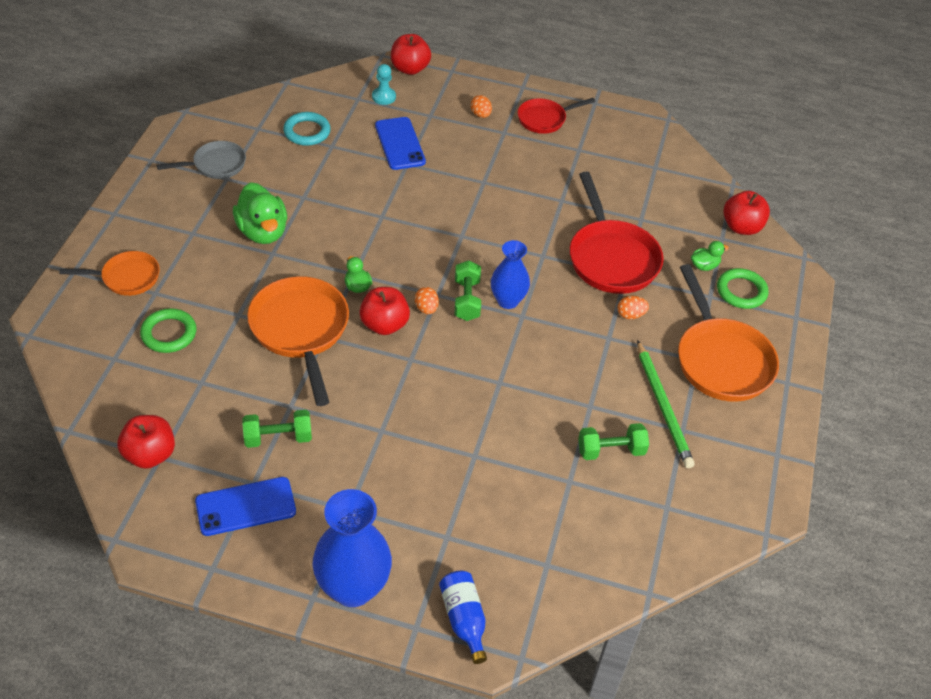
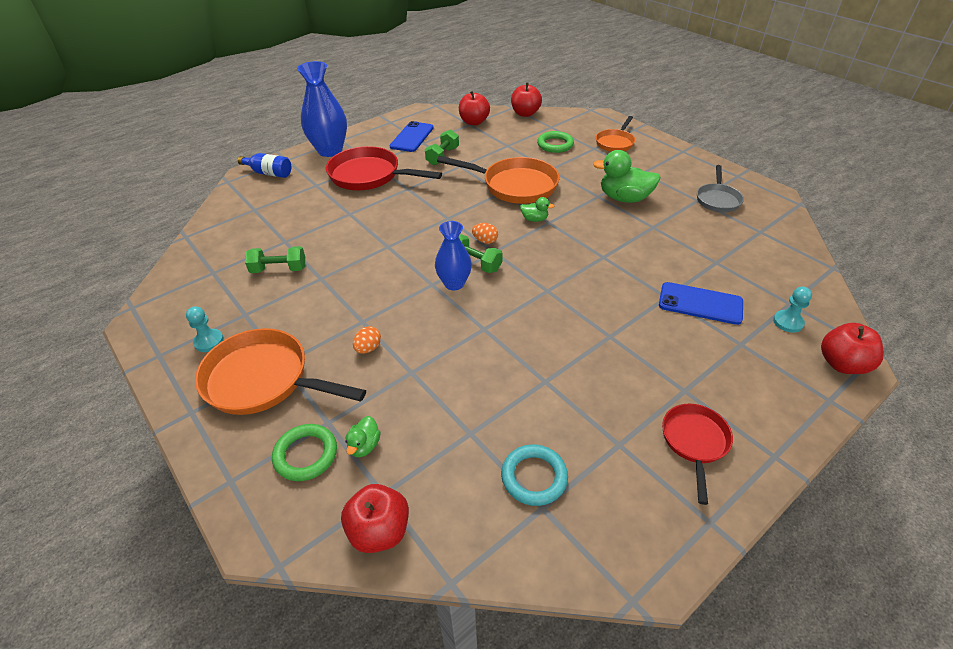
camera: 130 degrees right, 5 degrees down
turquoise ring [283,112,331,146] -> turquoise ring moved to [501,444,568,506]
red apple [359,287,410,335] -> red apple moved to [511,83,542,117]
orange egg [471,95,492,118] -> none
red pan [570,171,664,294] -> red pan moved to [326,146,442,190]
green dumbbell [578,423,649,460] -> green dumbbell turned 60 degrees clockwise [245,246,305,273]
green pencil [637,340,695,468] -> none
none -> turquoise pawn [186,306,224,352]

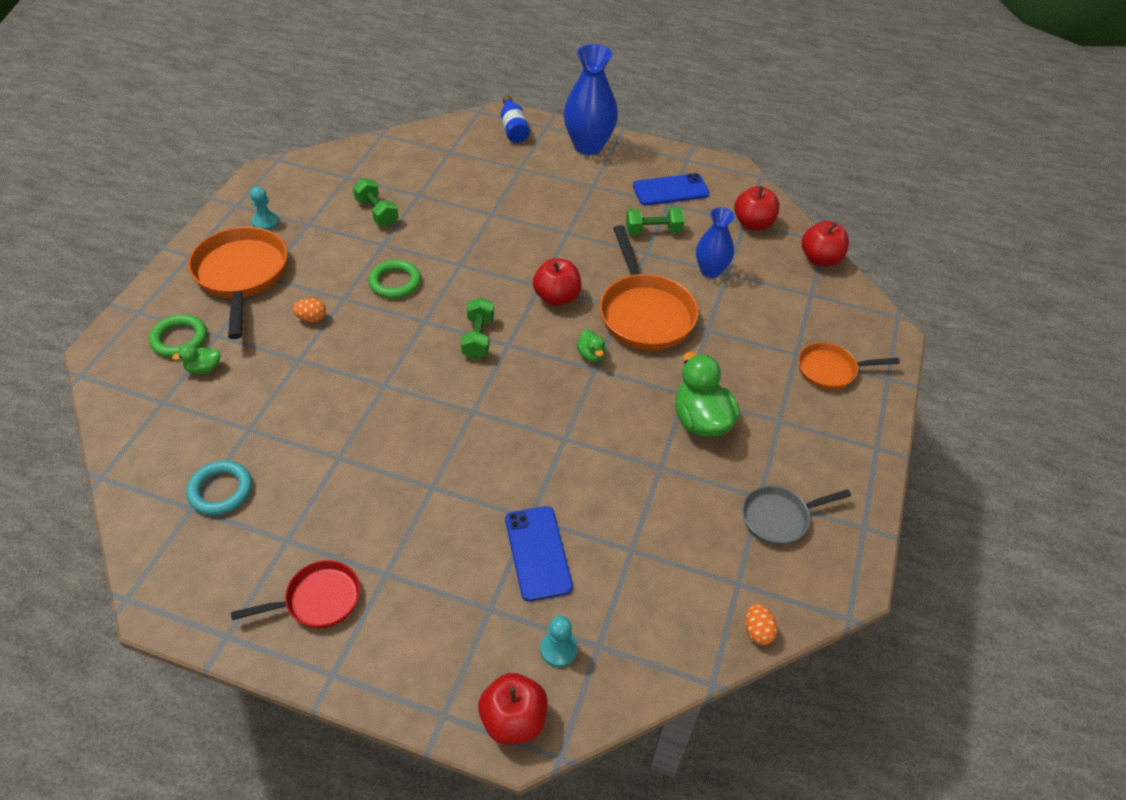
camera: 55 degrees right, 5 degrees up
red pan [326,146,442,190] -> none
red apple [341,484,409,553] -> red apple moved to [533,258,581,306]
blue vase [435,221,472,290] -> blue vase moved to [696,207,735,278]
orange egg [472,223,498,244] -> orange egg moved to [745,604,778,645]
green ring [537,131,574,153] -> green ring moved to [368,260,421,299]

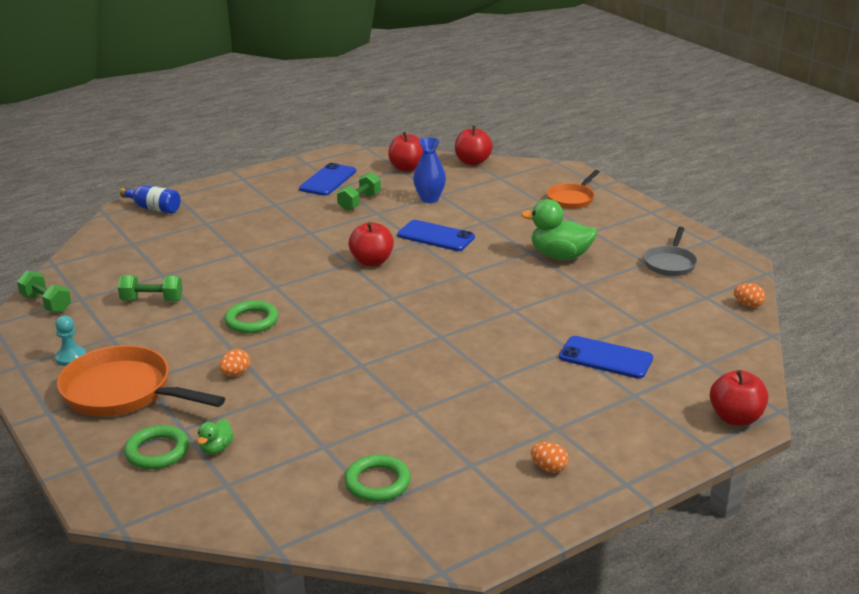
camera: 50 degrees left, 20 degrees down
turquoise ring [186,460,252,515] -> green ring [344,455,411,502]
red pan [231,560,360,628] -> orange egg [531,442,568,473]
green dumbbell [461,297,494,359] -> green dumbbell moved to [17,271,71,313]
turquoise pawn [540,616,578,667] -> none
blue vase [564,44,618,155] -> none
green duck [576,329,606,362] -> none
orange pan [600,225,699,350] -> blue phone [397,220,475,251]

